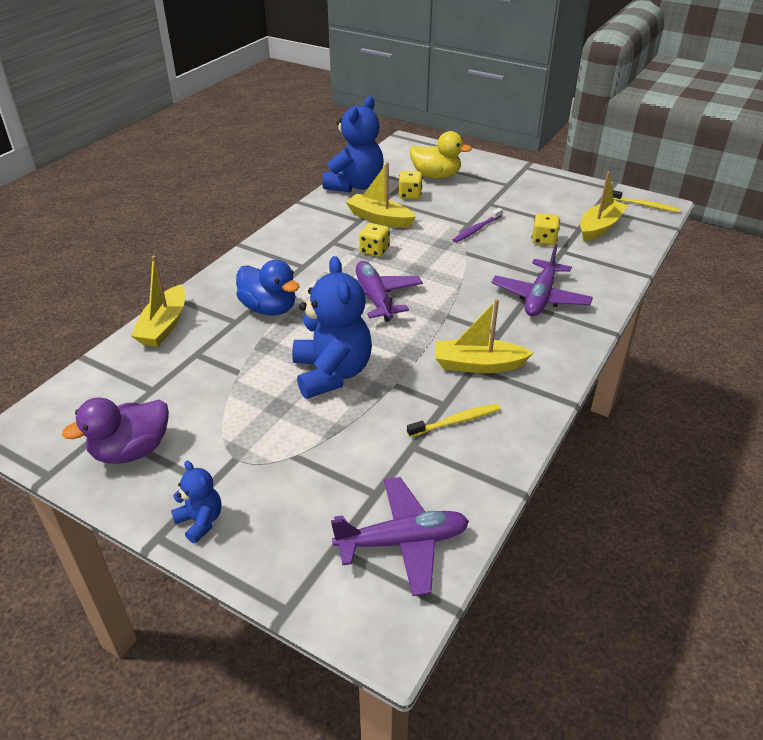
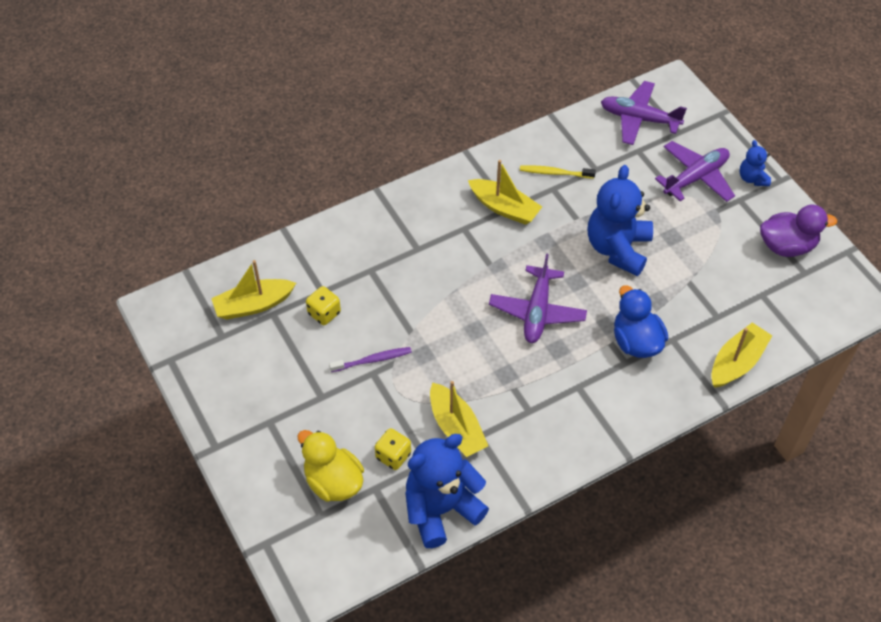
camera: 150 degrees left, 15 degrees up
yellow dice [359,223,390,257] -> none
purple plane [491,244,593,316] -> purple plane moved to [655,141,735,202]
yellow toothbrush [612,190,680,213] -> none

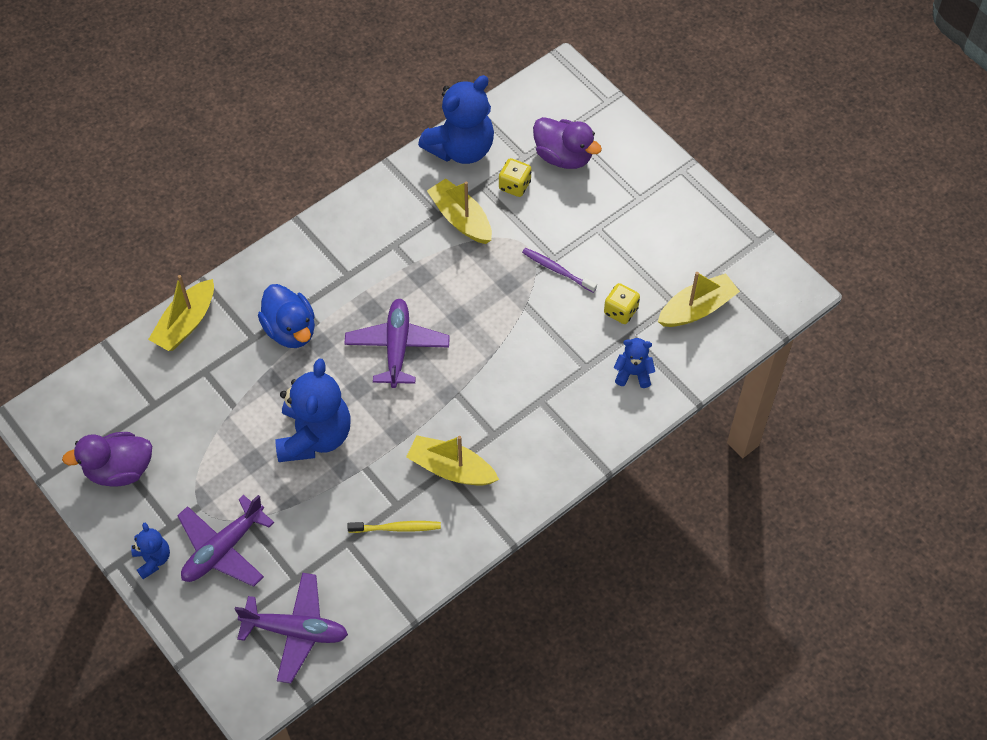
camera: 170 degrees right, 5 degrees up
yellow duck [298,430,364,502] -> purple duck [533,117,602,169]
purple toothbrush [329,347,412,372] -> purple toothbrush turned 60 degrees clockwise [522,248,597,293]
none -> blue teddy bear [614,338,655,388]

